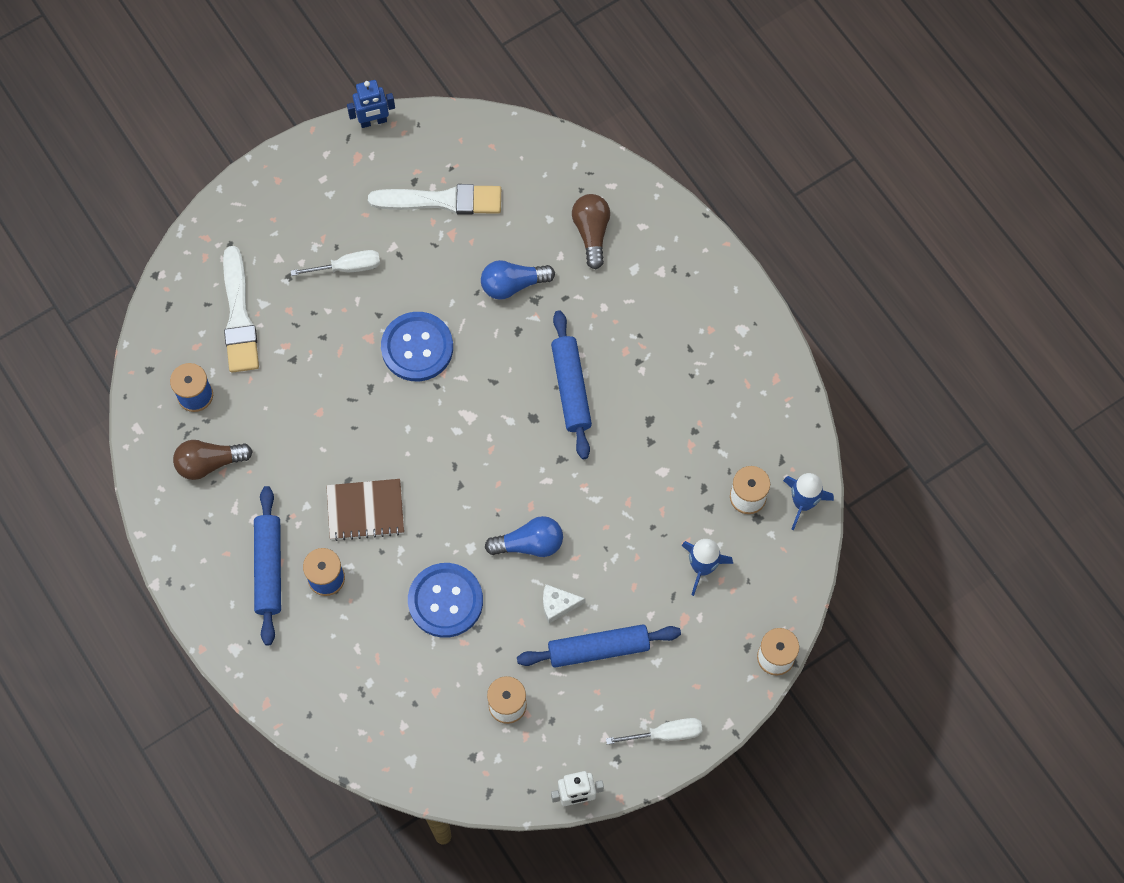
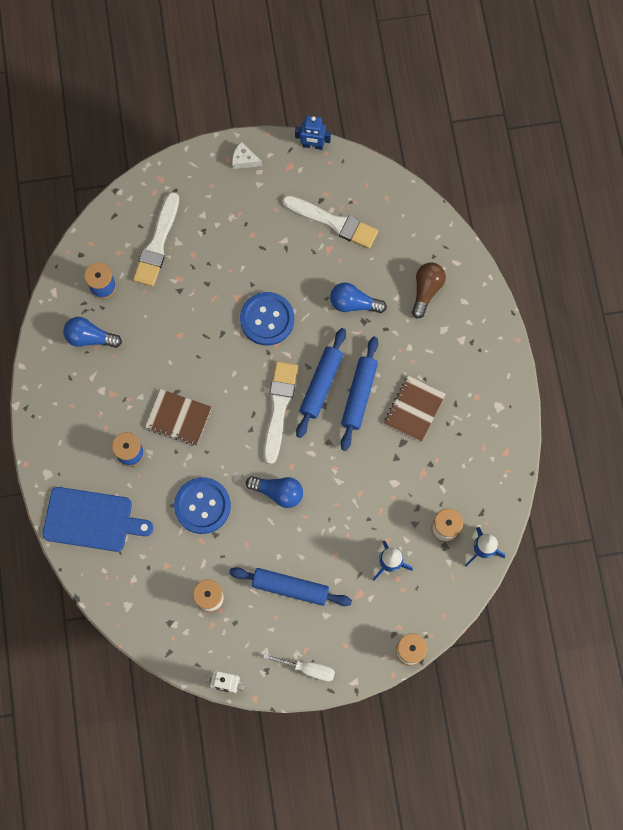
camera: 25 degrees right, 5 degrees up
brown light bulb [173,440,253,480] -> blue light bulb [63,317,122,348]
blue rolling pin [254,486,281,645] -> blue rolling pin moved to [296,328,346,438]
white screwdriver [291,250,380,276] -> none
white cheese [543,584,585,623] -> white cheese moved to [232,142,262,169]
none -> blue cutting board [43,487,153,552]
none -> white brush [264,361,298,464]
none -> brown notebook [384,375,446,442]

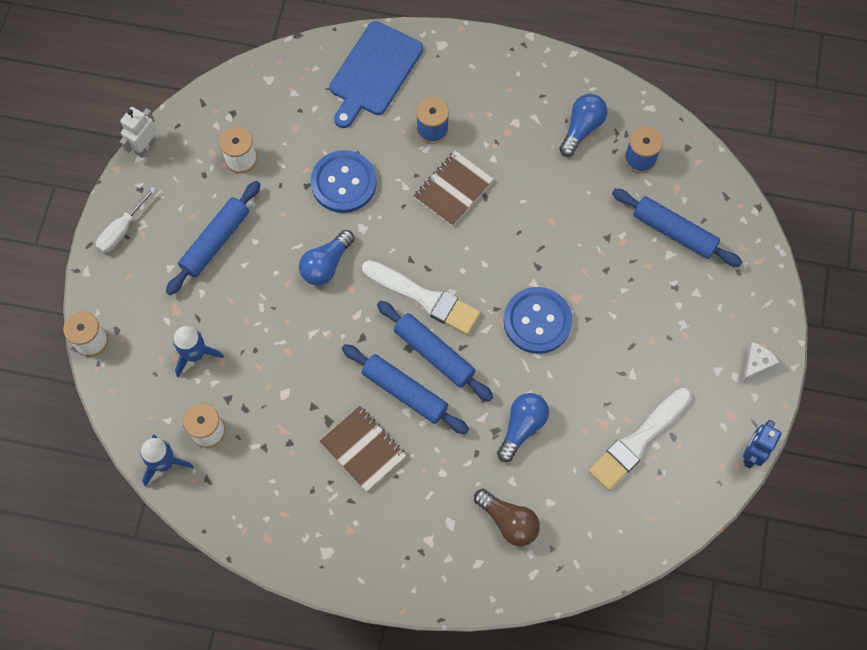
camera: 110 degrees right, 5 degrees down
white brush [133,192,179,287] -> blue rolling pin [612,189,742,267]

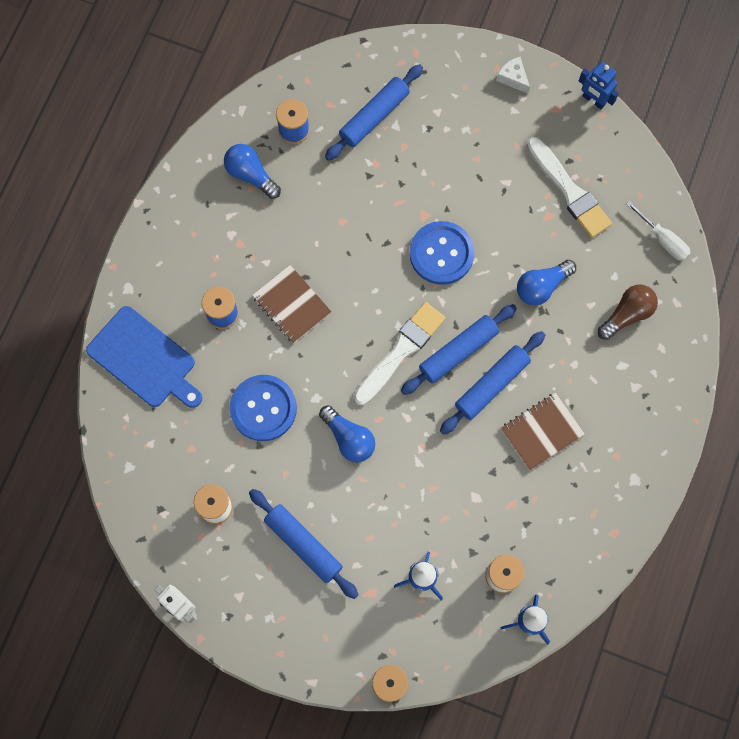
camera: 80 degrees left, 5 degrees up
white screwdriver [96,186,156,253] -> white screwdriver moved to [626,201,690,261]
blue light bulb [497,393,549,462] -> blue light bulb turned 75 degrees counterclockwise [517,260,576,306]

